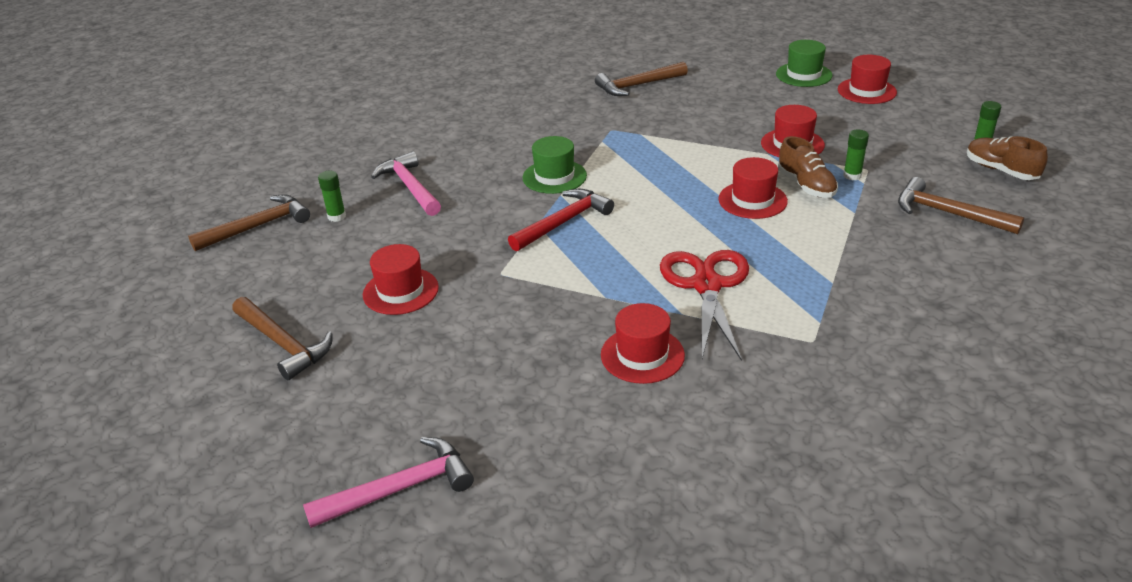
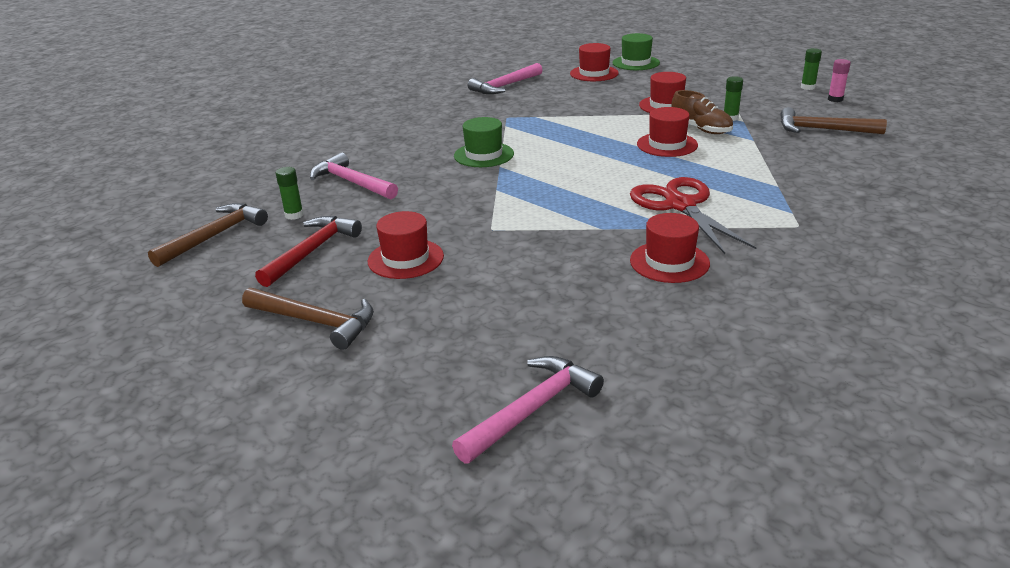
camera: 20 degrees left, 5 degrees down
red hammer [508,189,614,251] -> red hammer moved to [255,216,362,287]
brown hammer [595,62,688,96] -> pink hammer [468,63,542,94]
red hat [838,55,897,104] -> red hat moved to [570,43,619,81]
brown shoe [967,136,1048,180] -> pink glue stick [828,59,851,102]

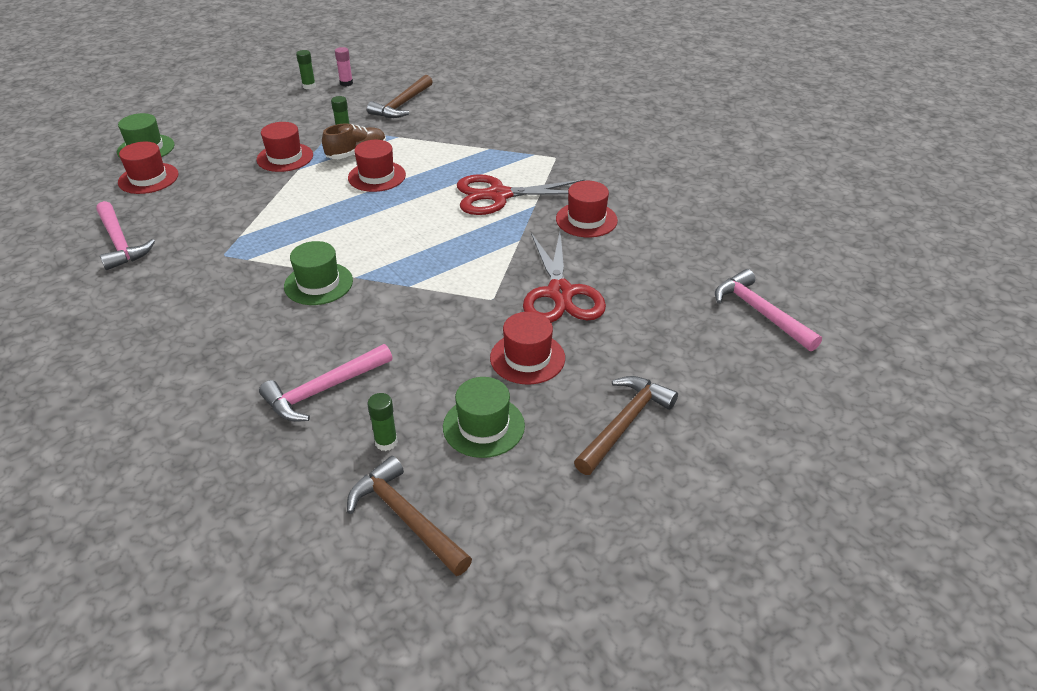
camera: 80 degrees left, 10 degrees up
red hammer [255,216,362,287] -> green hat [443,377,525,458]
none -> red scissors [523,231,606,323]

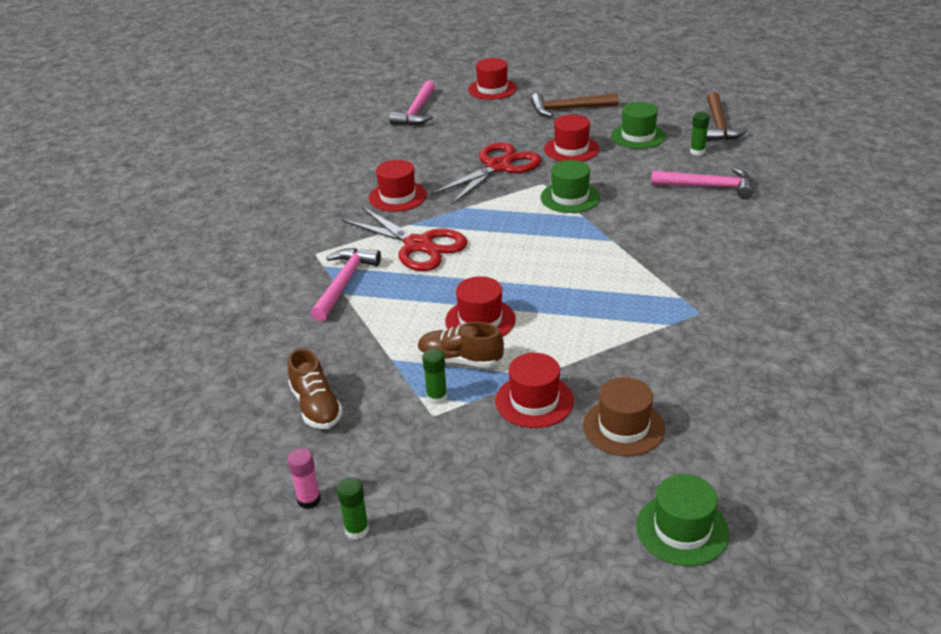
camera: 130 degrees left, 5 degrees down
pink hammer [96,201,155,270] -> pink hammer moved to [311,248,381,321]
red hat [118,142,179,194] -> red hat moved to [468,58,517,100]
green hat [284,241,353,305] -> green hat moved to [540,160,600,213]
brown hammer [367,75,433,118] -> brown shoe [288,348,343,429]
none -> brown hat [583,377,665,456]

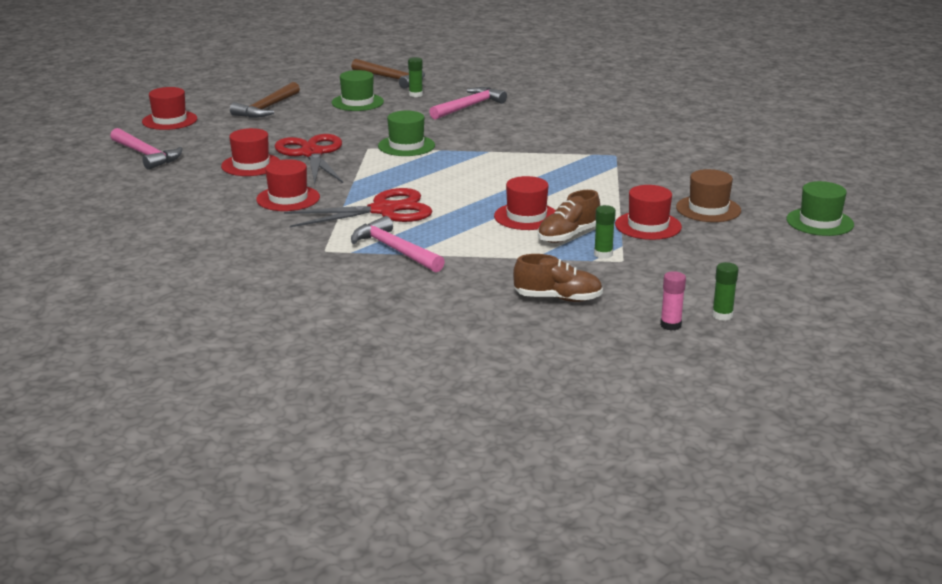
camera: 60 degrees left, 10 degrees down
red hat [544,114,599,162] -> red hat moved to [221,128,280,176]

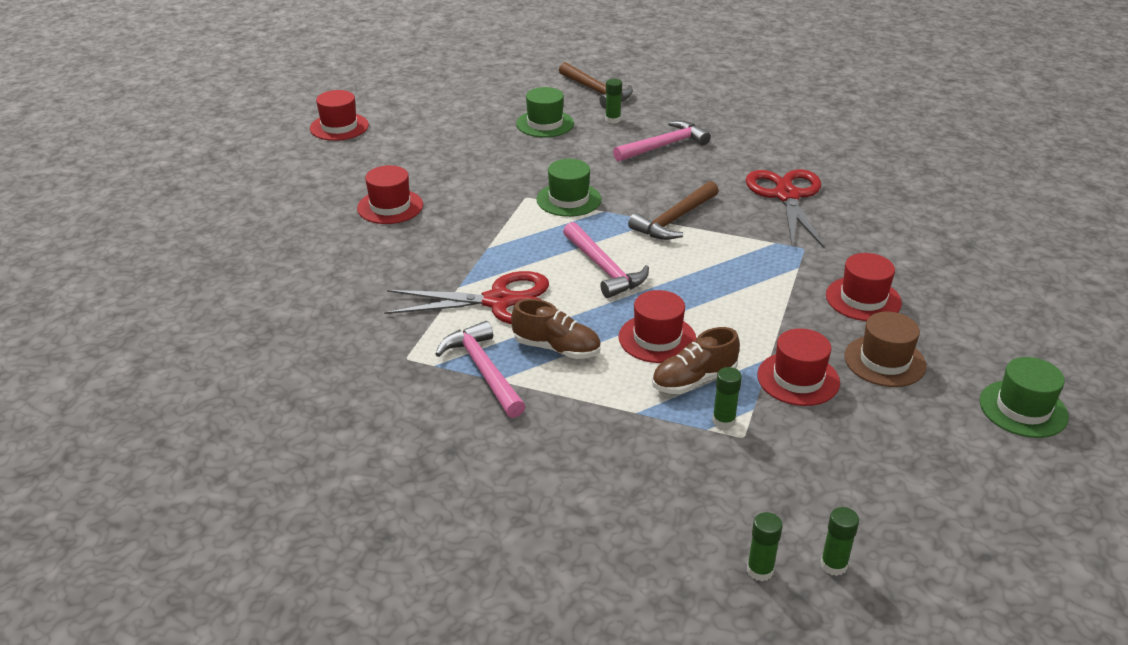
camera: 15 degrees right, 10 degrees up
pink hammer [110,128,183,170] -> pink hammer moved to [563,222,649,298]
brown hammer [230,82,300,118] -> brown hammer moved to [628,181,719,240]
red hat [256,159,320,211] -> red hat moved to [826,253,902,321]
red scissors [275,134,343,184] -> red scissors moved to [746,169,824,248]
brown shoe [513,254,603,302] -> brown shoe moved to [511,299,601,359]
pink glue stick [660,271,686,330] -> green glue stick [747,512,783,581]

